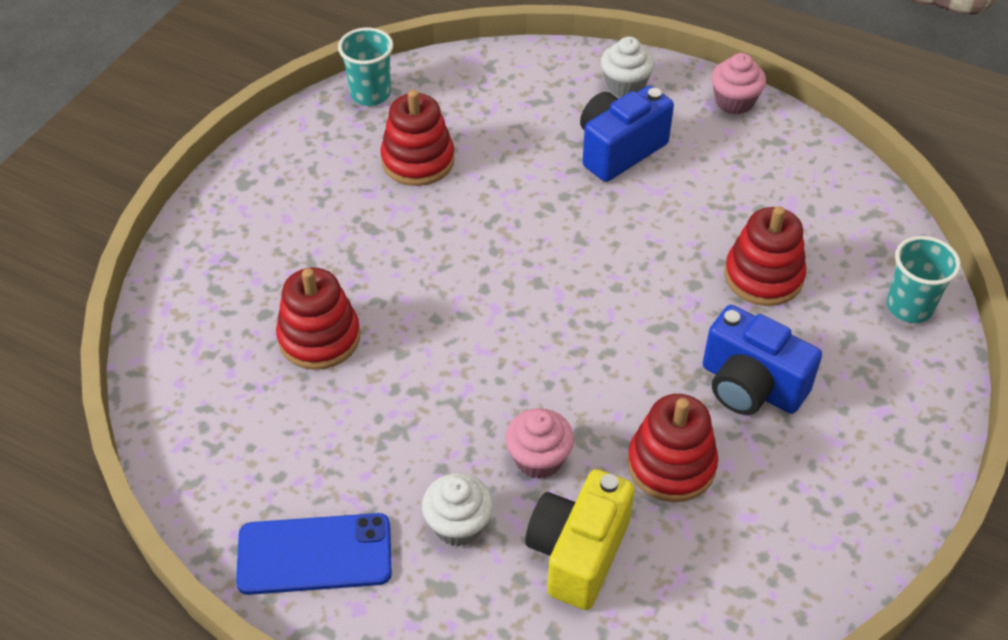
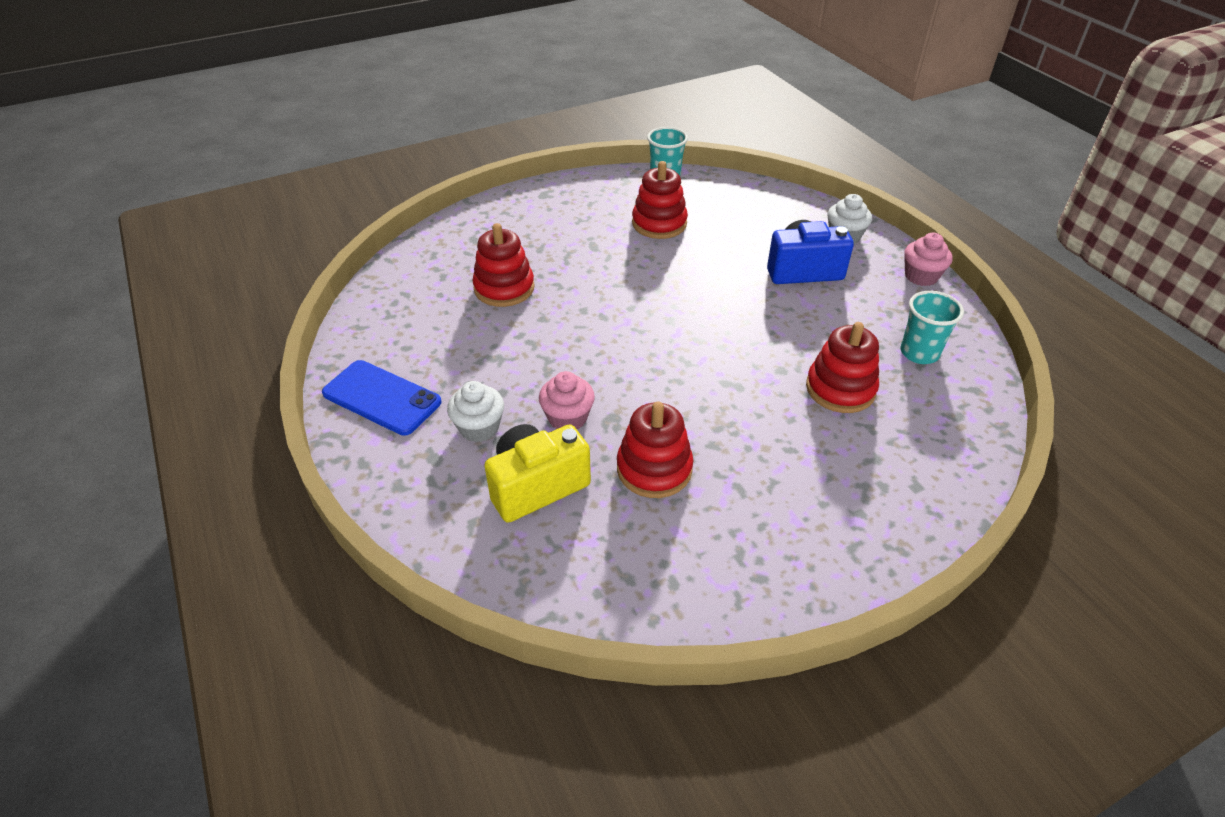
camera: 35 degrees right, 5 degrees down
blue camera [703,305,822,415] -> none
turquoise cup [887,236,961,323] -> turquoise cup moved to [901,291,964,364]

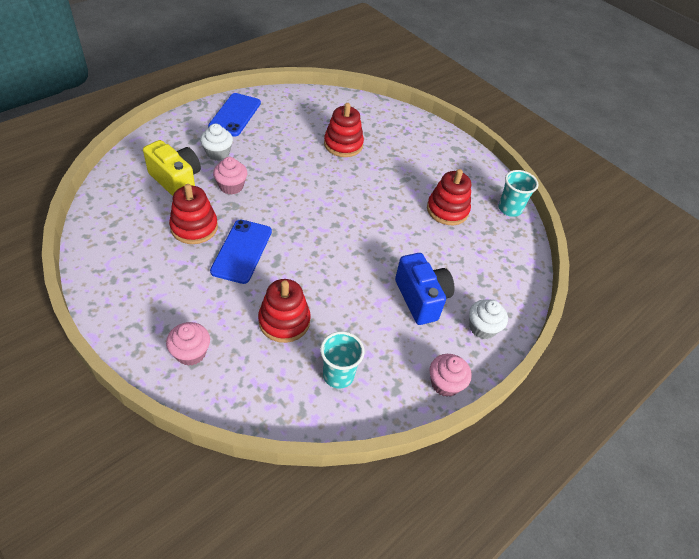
camera: 70 degrees right, 5 degrees up
none -> pink cupcake [166,322,210,366]
none -> blue phone [210,219,272,284]

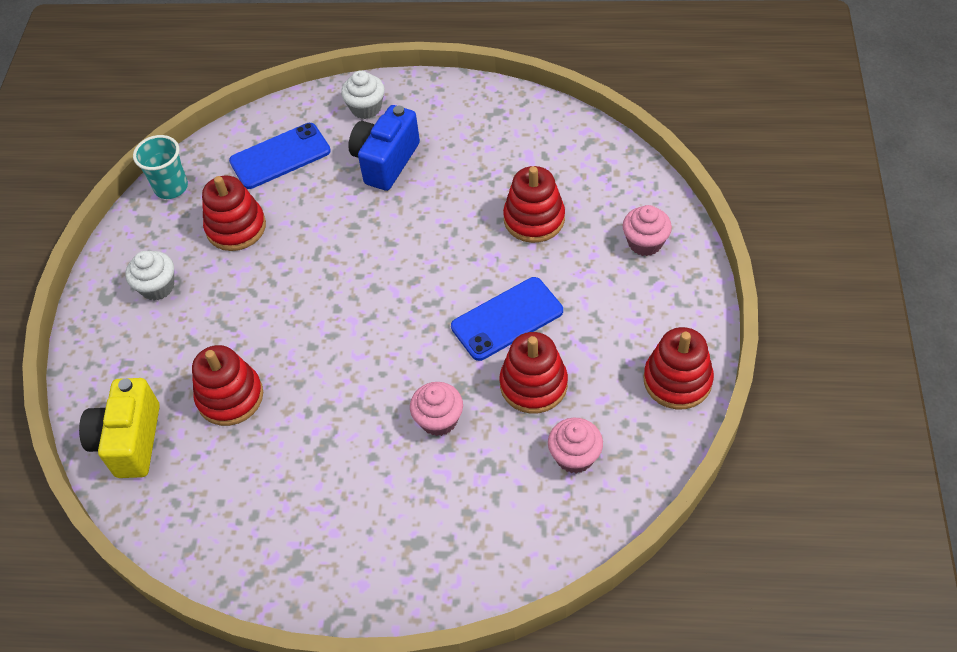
camera: 125 degrees left, 5 degrees up
yellow camera [143,140,201,196] -> yellow camera moved to [79,378,160,478]
white cupcake [200,124,233,161] -> white cupcake moved to [125,251,174,301]
blue phone [208,93,261,137] -> blue phone moved to [229,123,331,189]
turquoise cup [320,331,365,389] -> none
pink cupcake [430,354,472,397] -> pink cupcake moved to [548,418,603,473]
none -> red stacking toy [643,327,714,409]

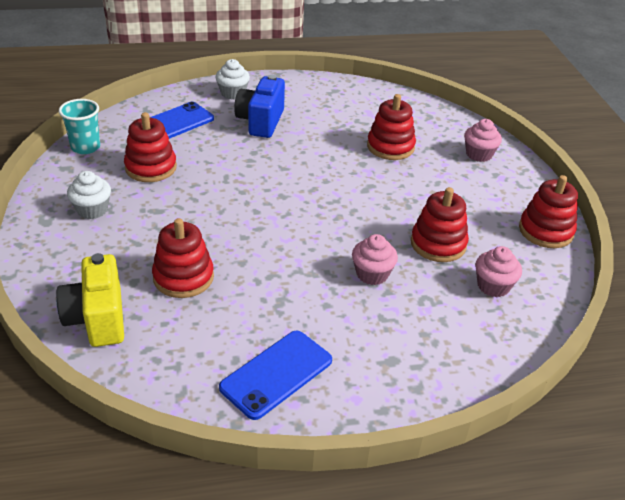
camera: 20 degrees left, 15 degrees down
blue phone [451,277,563,361] -> blue phone moved to [219,331,332,420]

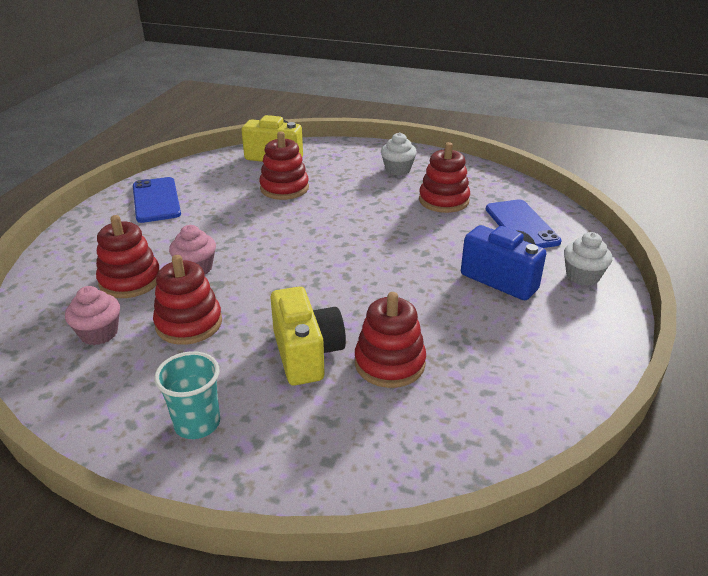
camera: 120 degrees right, 5 degrees down
turquoise cup [59,99,100,154] -> turquoise cup moved to [154,351,220,439]
pink cupcake [464,119,502,162] -> none
red stacking toy [519,175,578,248] -> red stacking toy moved to [96,215,159,298]
none -> yellow camera [270,287,346,386]

